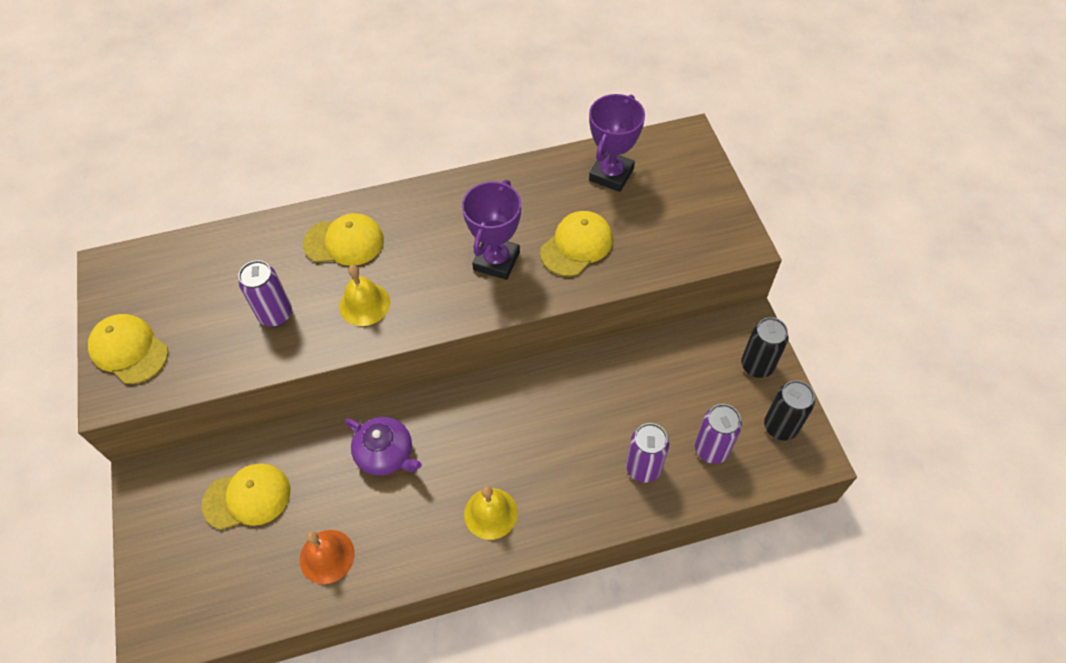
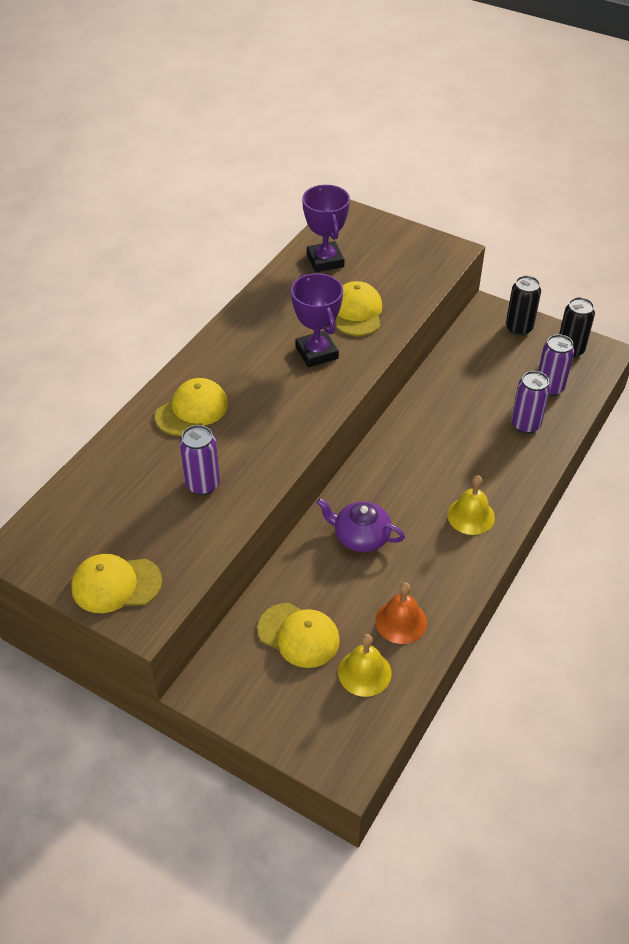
camera: 45 degrees left, 10 degrees down
yellow cap [202,463,290,530] -> yellow cap turned 90 degrees clockwise [257,603,340,668]
yellow bell [339,265,390,326] -> yellow bell moved to [338,634,392,697]
purple teapot [345,417,422,476] -> purple teapot turned 150 degrees counterclockwise [317,498,405,552]

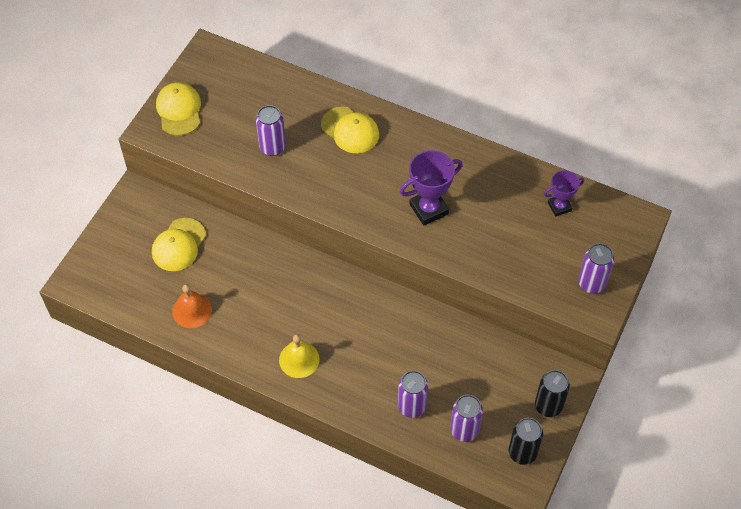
camera: 85 degrees right, 10 degrees up
purple trophy [302,185,350,272] -> purple trophy [544,170,584,217], size x0.63
purple teapot [317,498,405,552] -> none
yellow cap [336,281,382,336] -> none
yellow bell [338,634,392,697] -> none
none -> purple can [578,243,614,294]

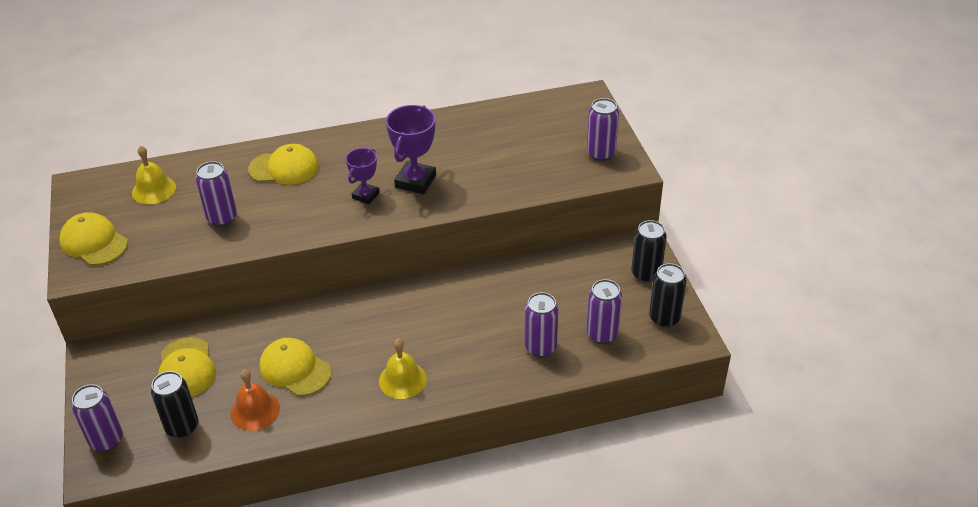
camera: 40 degrees left, 15 degrees down
purple trophy [544,170,584,217] -> purple trophy moved to [346,148,380,204]
none -> purple can [72,384,123,452]
none -> yellow bell [132,146,176,204]
none -> black can [151,371,198,438]
none -> yellow cap [259,338,331,396]

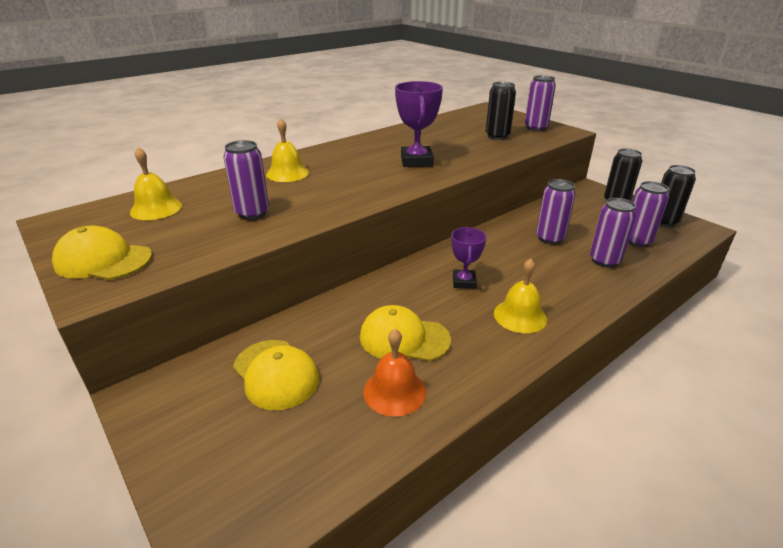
camera: 25 degrees left, 10 degrees down
purple can [72,384,123,452] -> purple can moved to [536,179,576,244]
black can [151,371,198,438] -> black can moved to [486,82,516,140]
yellow cap [248,144,319,185] -> yellow bell [266,118,309,182]
purple trophy [346,148,380,204] -> purple trophy moved to [451,227,486,289]

